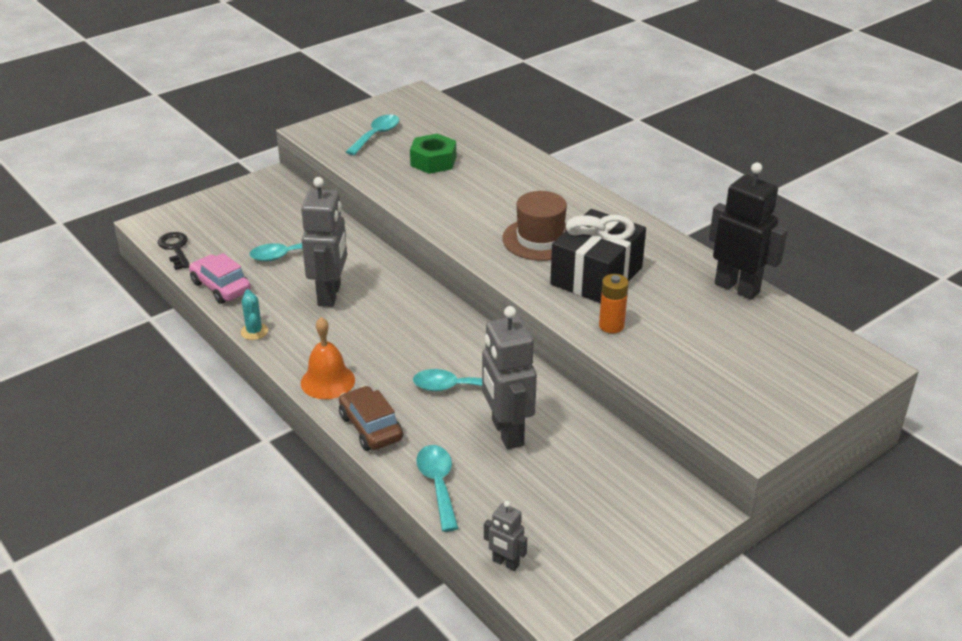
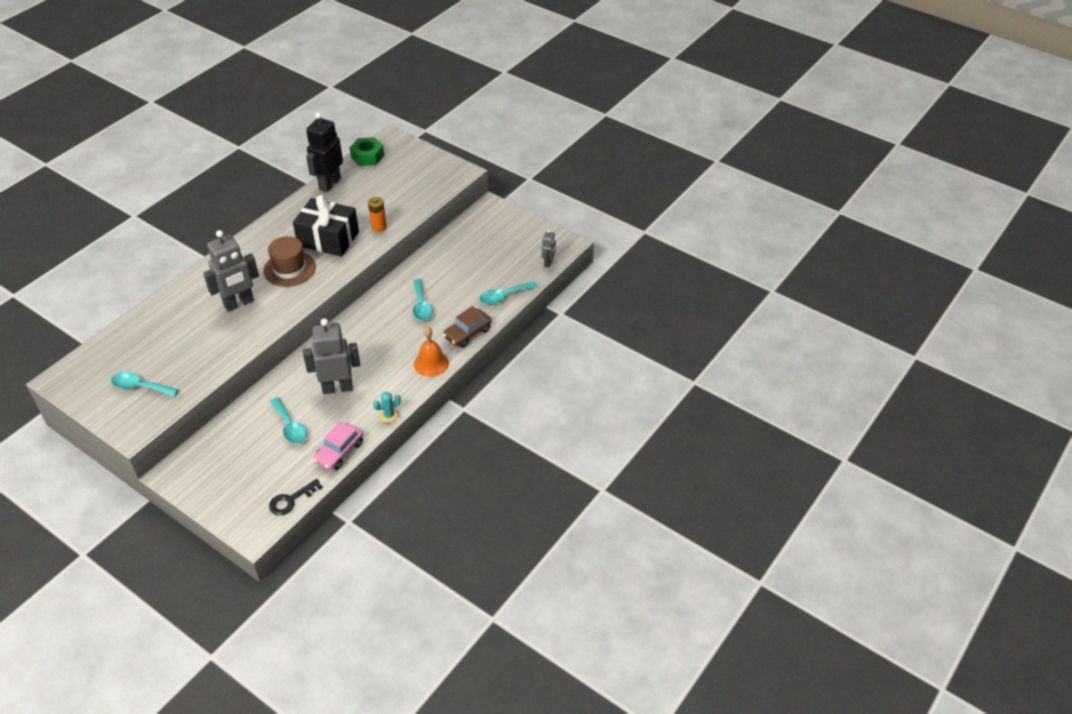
camera: 105 degrees left, 10 degrees up
green nut [410,133,456,174] -> green nut moved to [350,137,384,166]
grey robot [482,306,537,449] -> grey robot moved to [203,230,259,312]

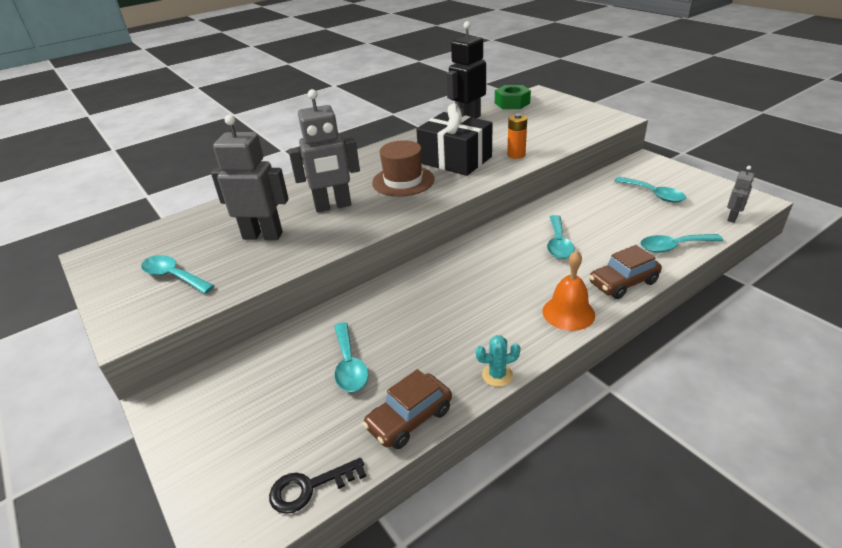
camera: 20 degrees right, 10 degrees down
grey robot [303,318,360,394] -> grey robot moved to [211,115,289,240]
pink car [313,422,363,470] -> brown car [363,369,452,449]
none -> turquoise spoon [615,177,686,202]

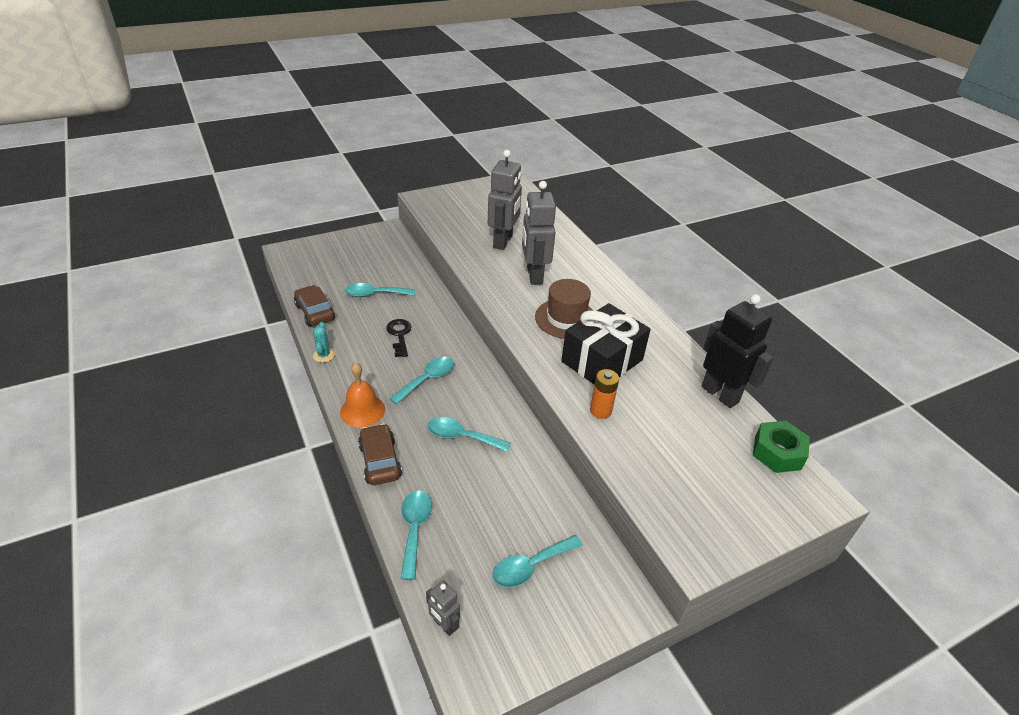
camera: 95 degrees right, 5 degrees up
turquoise spoon [141,255,214,294] -> turquoise spoon moved to [389,357,454,405]
black key [269,458,366,514] -> black key moved to [386,319,411,357]

